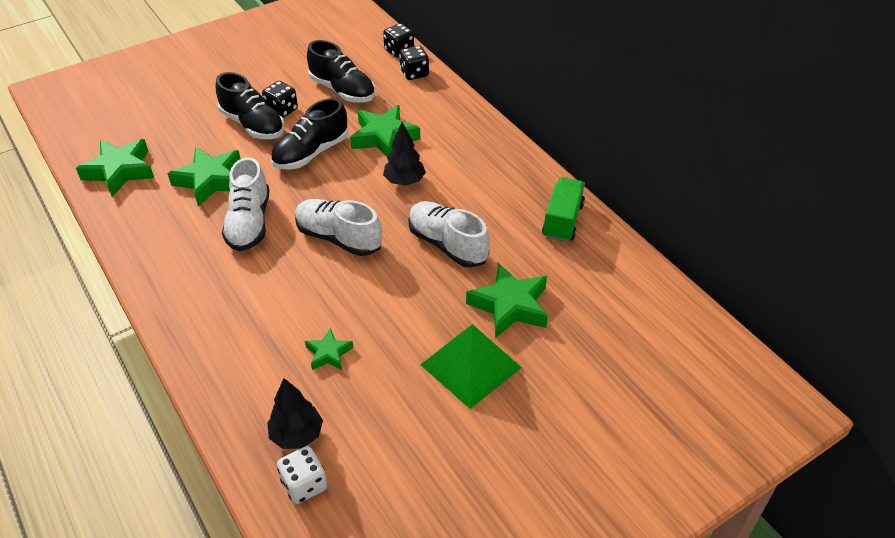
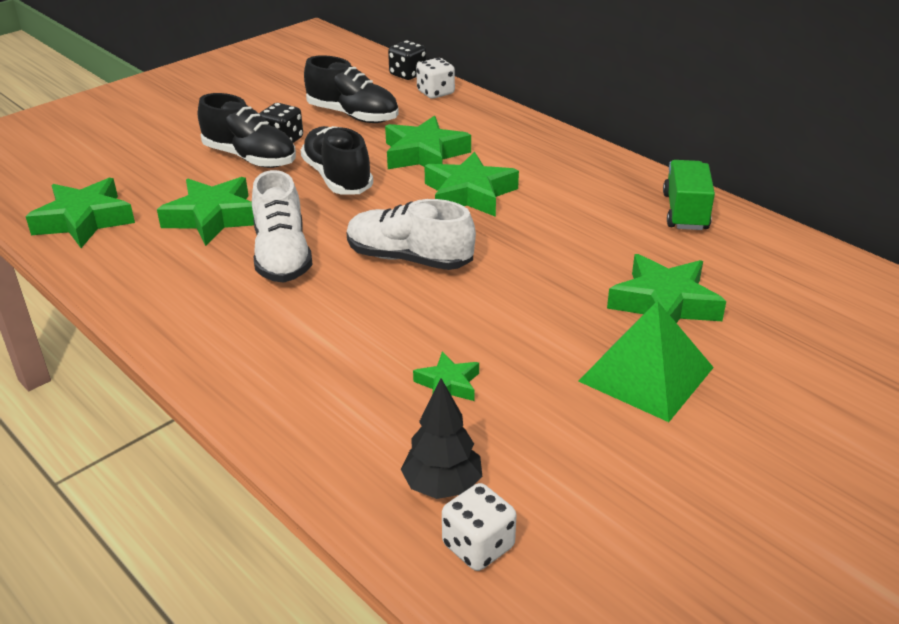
camera: 10 degrees left, 10 degrees down
black shoe [270,98,349,170] -> black shoe turned 120 degrees clockwise [300,126,373,195]
black tree [383,122,426,186] -> green star [424,152,519,217]
black dice [399,46,429,80] -> white dice [416,58,455,99]
white shoe [408,201,490,268] -> none

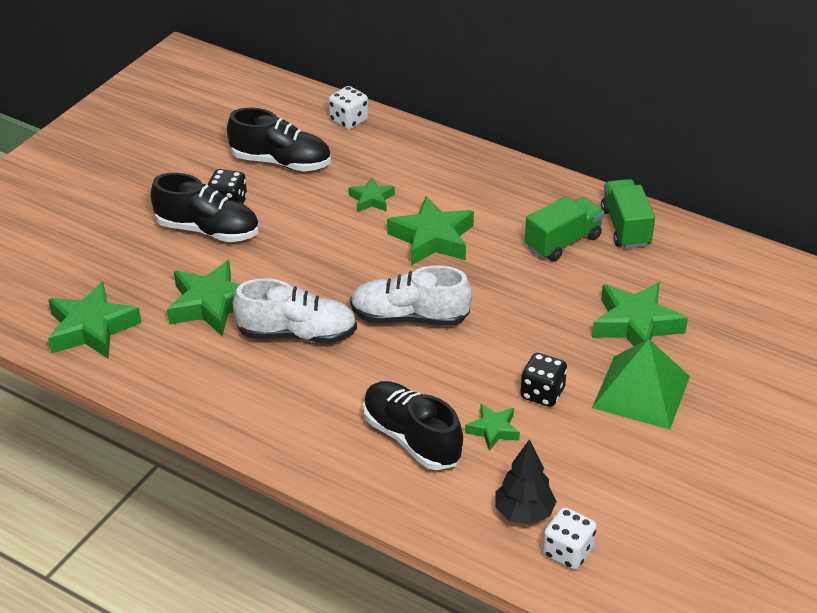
camera: 15 degrees left, 5 degrees up
white shoe [252,170,313,283] -> white shoe turned 60 degrees counterclockwise [233,278,357,344]
black shoe [300,126,373,195] -> black shoe moved to [363,381,463,470]
green star [385,116,471,169] -> green star [349,177,395,212], size x0.54
black dice [388,40,426,80] -> black dice moved to [520,353,567,407]
none -> green truck [525,197,604,262]

